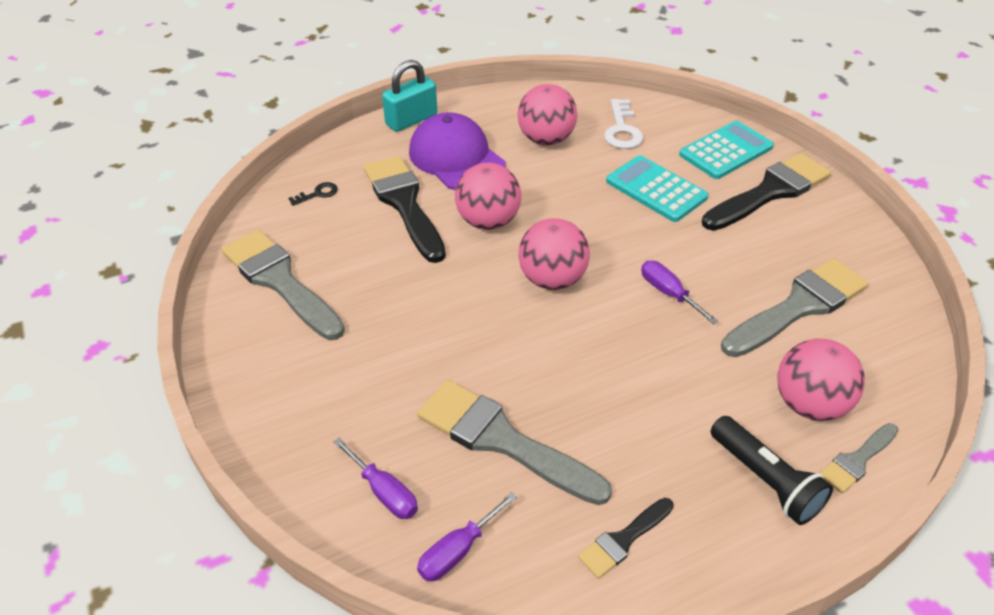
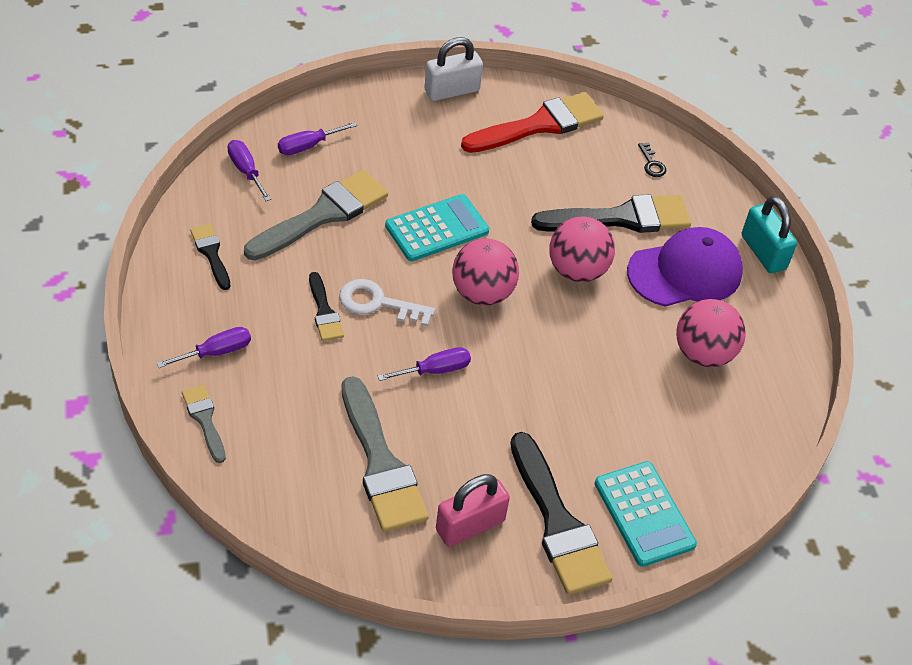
camera: 100 degrees right, 5 degrees up
grey brush [222,229,345,340] -> red brush [461,92,604,153]
white key [604,99,644,149] -> white key moved to [339,279,435,327]
turquoise calculator [606,155,708,222] -> turquoise calculator moved to [385,194,489,261]
black flashlight [711,416,833,525] -> purple screwdriver [157,327,251,368]
pink ball [777,339,865,421] -> none
none -> black brush [309,272,344,341]
none -> white padlock [425,37,483,101]
none -> pink padlock [436,474,510,547]

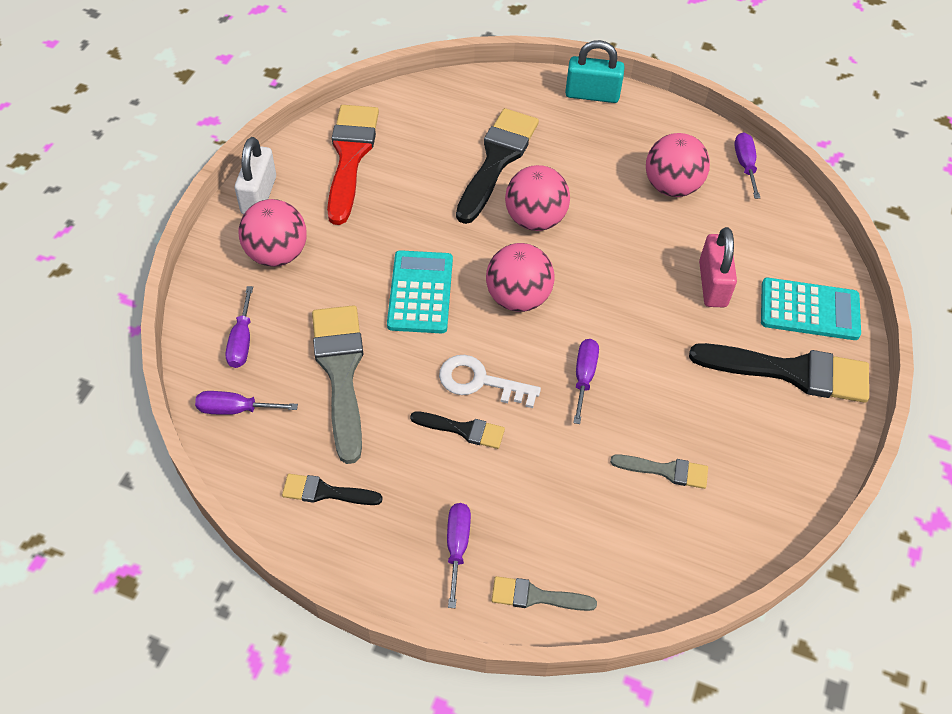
camera: 55 degrees left, 5 degrees up
white key [339,279,435,327] -> white key turned 60 degrees clockwise [439,355,541,408]
grey brush [342,376,429,532] -> grey brush [610,454,708,489], size x0.51
pink padlock [436,474,510,547] -> pink padlock moved to [699,227,737,307]
purple cap [627,227,743,307] -> none
black key [638,142,666,177] -> none
none -> pink ball [239,199,307,267]
none -> purple screwdriver [734,132,760,199]

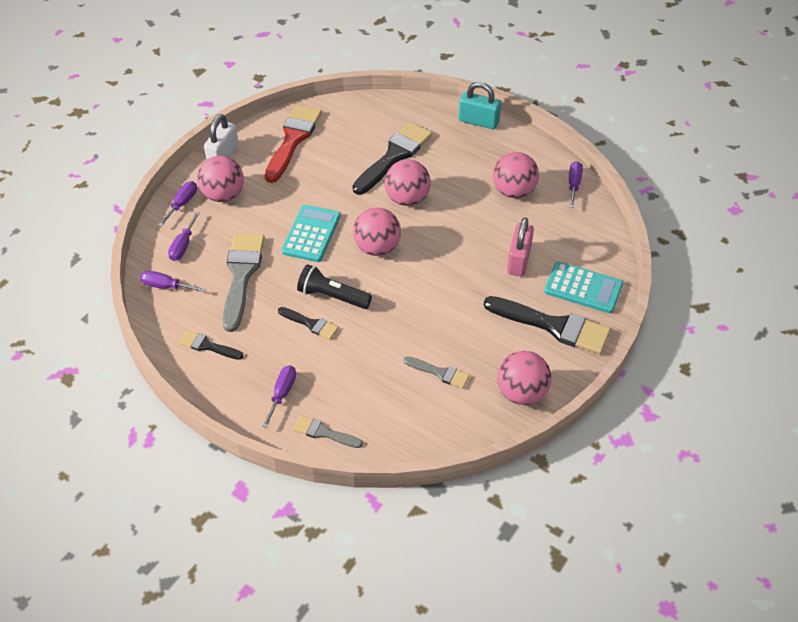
camera: 15 degrees right, 5 degrees down
white key [439,355,541,408] -> black flashlight [297,264,372,309]
purple screwdriver [573,339,599,424] -> purple screwdriver moved to [158,181,197,227]
none -> pink ball [497,351,552,405]

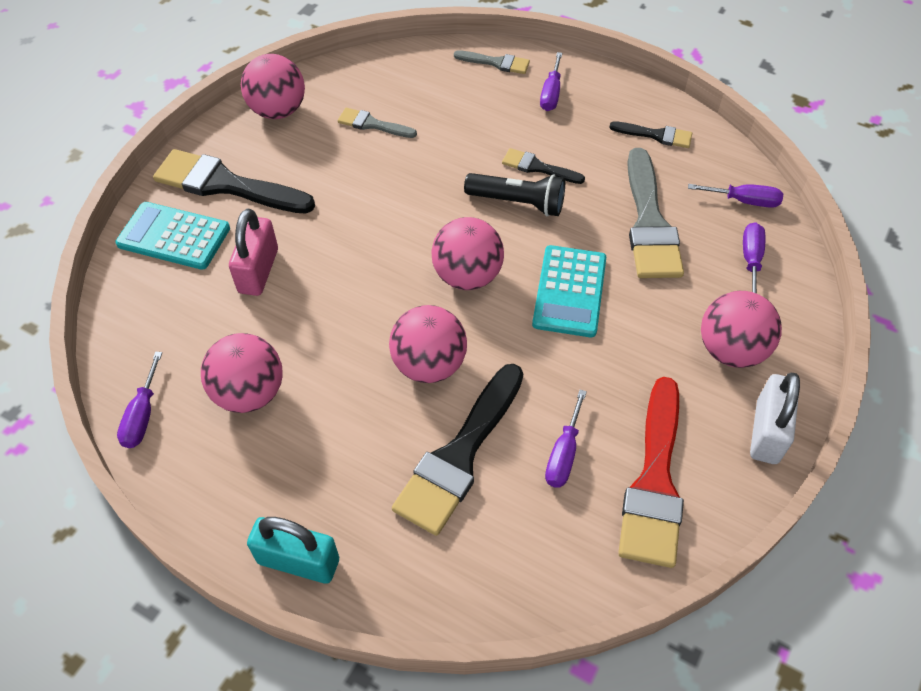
camera: 175 degrees right, 5 degrees up
purple screwdriver [158,181,197,227] -> purple screwdriver moved to [545,390,587,488]

